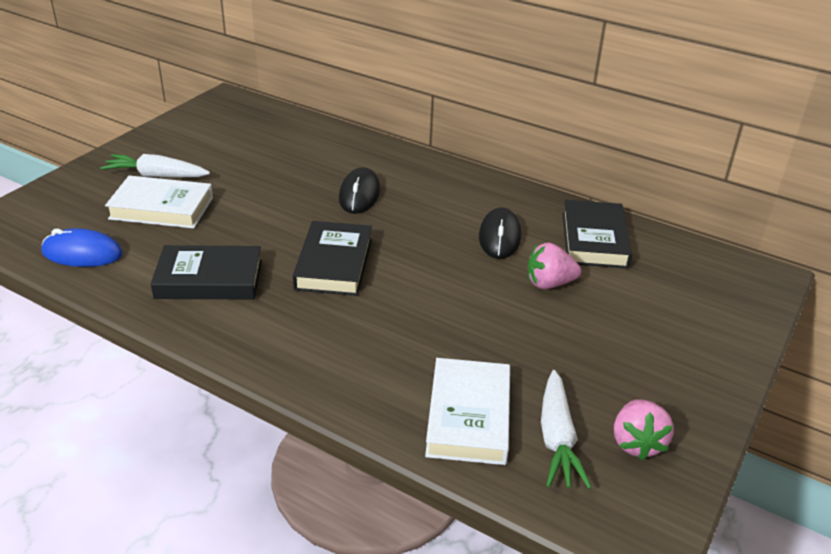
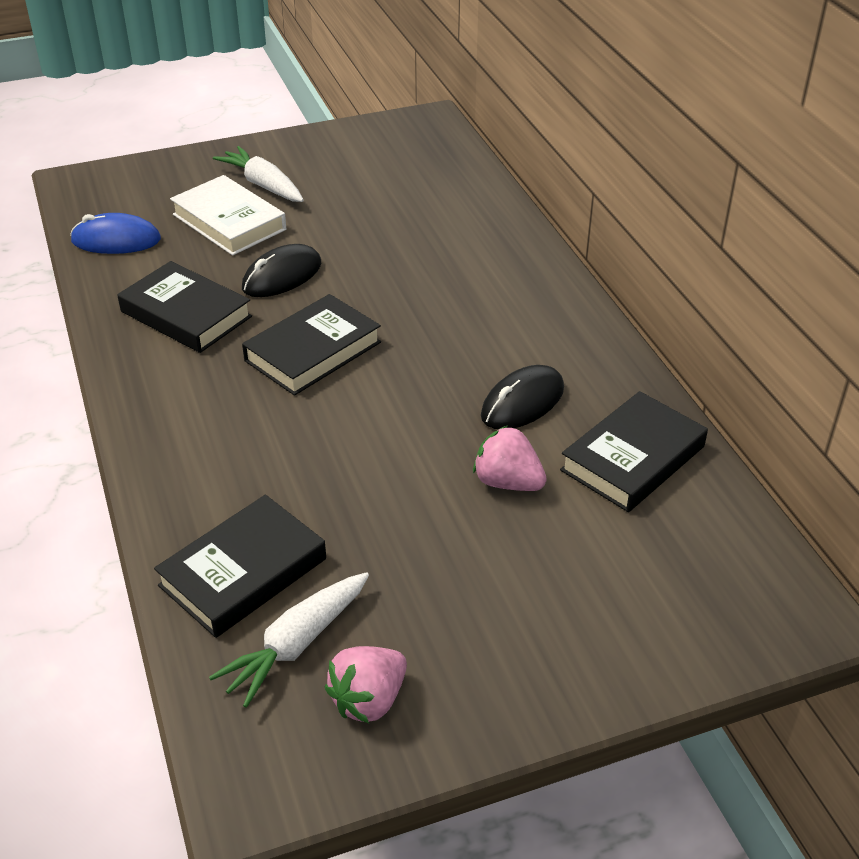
camera: 40 degrees right, 5 degrees up
blue mouse [41,228,123,267] -> blue mouse turned 45 degrees counterclockwise [70,213,161,254]
black mouse [339,167,380,214] -> black mouse moved to [242,244,321,297]
white book [425,358,510,465] -> black book [154,495,326,638]

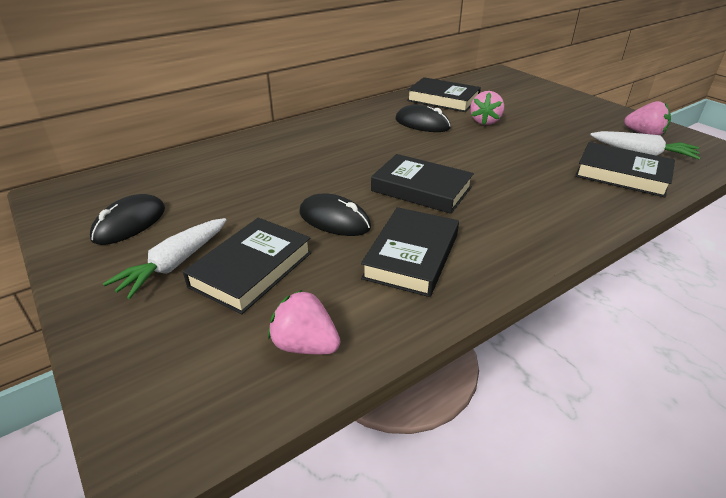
camera: 105 degrees left, 5 degrees down
blue mouse [70,213,161,254] -> pink strawberry [268,290,341,354]
white book [170,175,286,255] -> black book [183,218,312,314]
none -> black mouse [90,194,165,245]

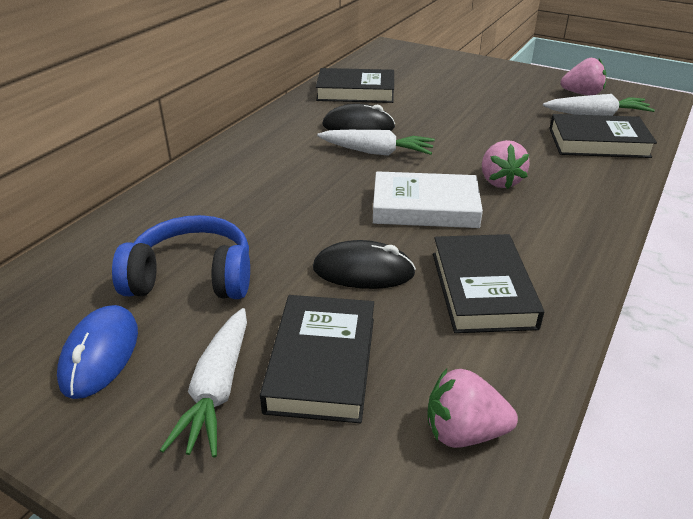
camera: 25 degrees left, 0 degrees up
black mouse [90,194,165,245] -> blue mouse [57,305,138,399]
black book [371,154,474,214] -> white book [373,171,483,228]
pink strawberry [470,91,504,125] -> pink strawberry moved to [482,140,530,189]
none -> blue headphones [112,215,250,299]
none -> white carrot [317,130,435,156]

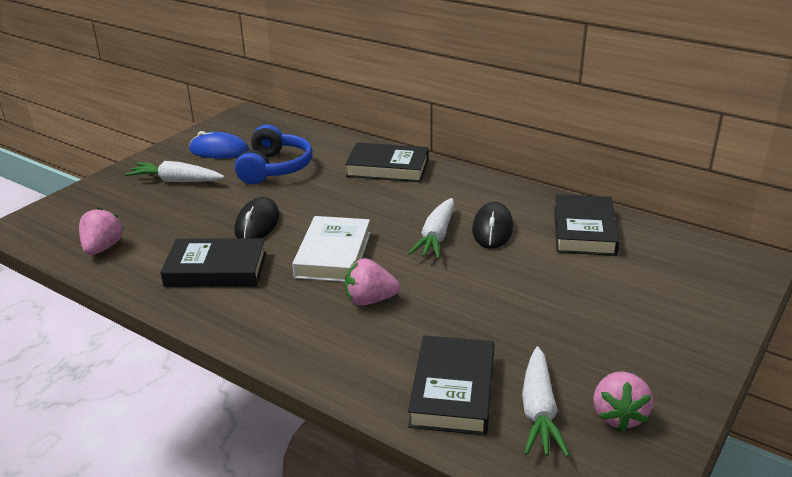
camera: 95 degrees right, 5 degrees down
black book [260,295,374,423] -> black book moved to [345,142,429,182]

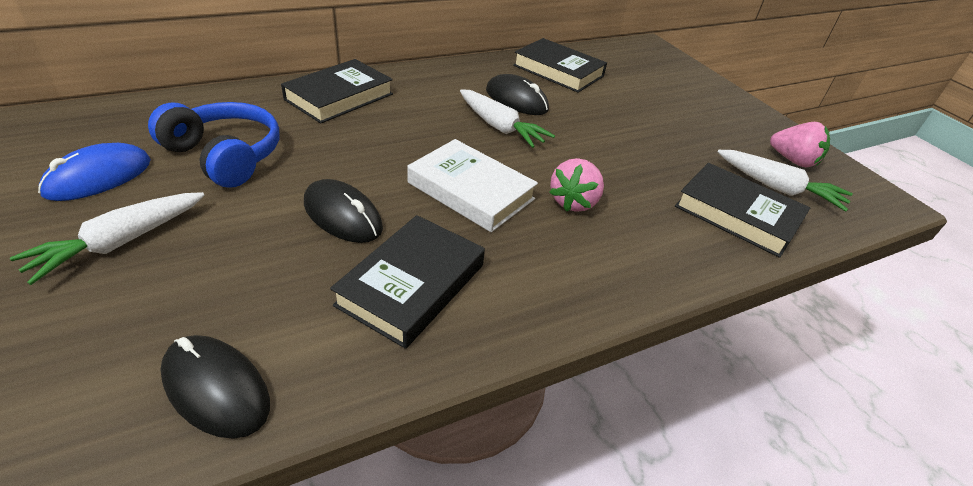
camera: 65 degrees left, 10 degrees up
pink strawberry [79,207,124,255] -> black mouse [160,335,270,439]

